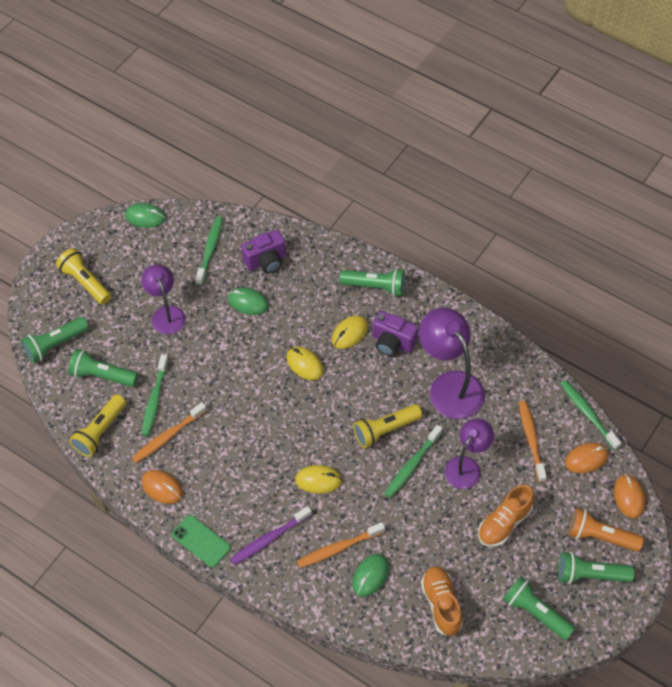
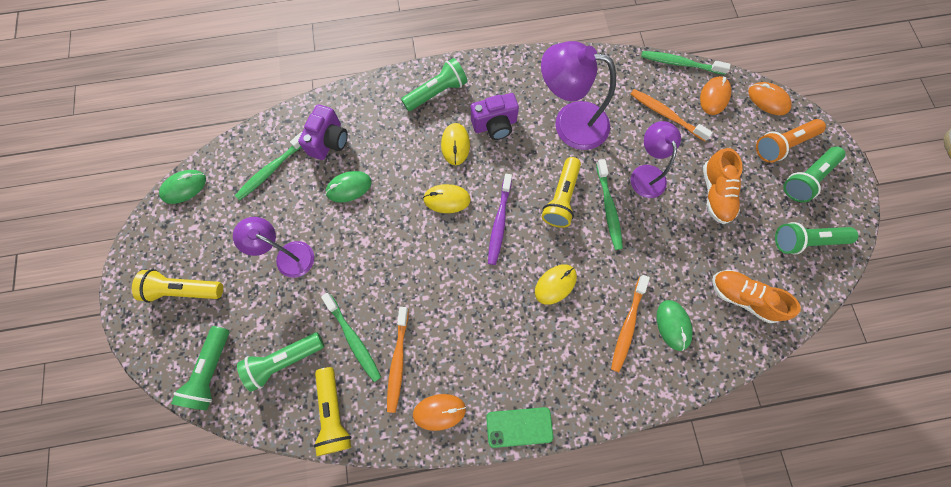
camera: 45 degrees left, 15 degrees up
green toothbrush [195,216,223,286] -> green toothbrush turned 105 degrees counterclockwise [235,132,302,200]
purple toothbrush [230,506,312,565] -> purple toothbrush moved to [488,174,512,265]

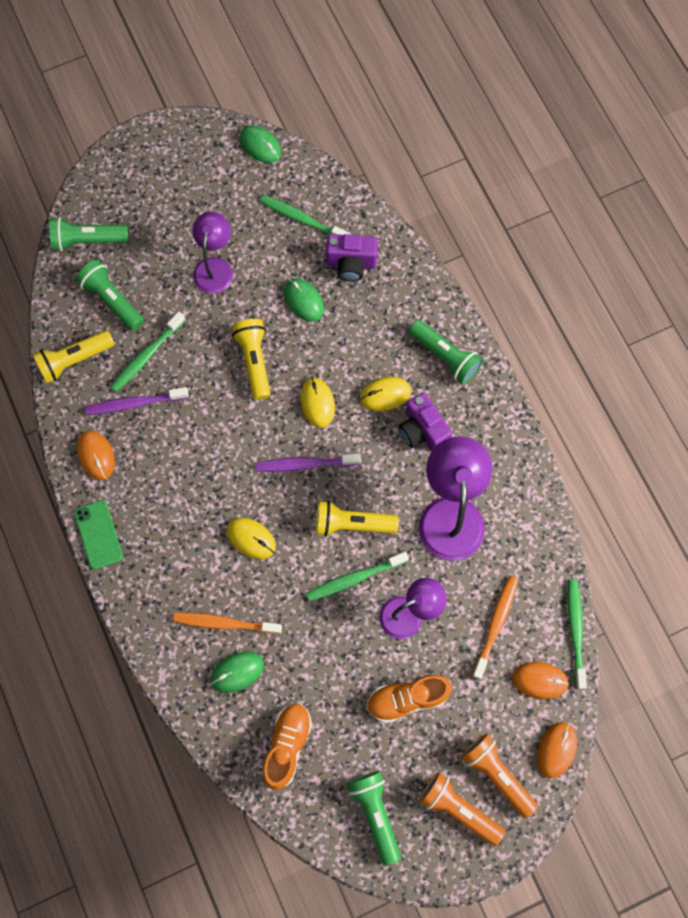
camera: 75 degrees right, 0 degrees up
yellow flashlight [132,269,223,303] -> yellow flashlight moved to [232,319,271,400]
orange toothbrush [387,307,409,413] -> purple toothbrush [85,387,189,415]
green flashlight [783,147,846,202] -> orange flashlight [419,772,505,846]

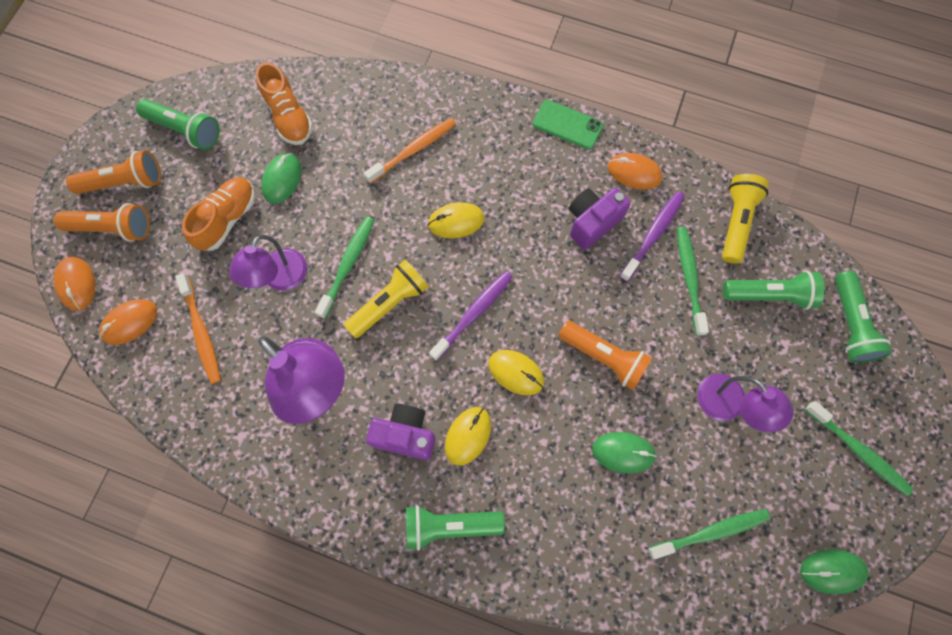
camera: 135 degrees right, 0 degrees up
green flashlight [49,217,128,251] -> green flashlight turned 135 degrees clockwise [835,271,892,363]
green mouse [210,652,264,693] -> green mouse moved to [261,153,302,204]
yellow flashlight [232,319,271,400] -> orange flashlight [558,321,652,390]
purple camera [326,234,378,281] -> purple camera moved to [569,188,631,250]
green toothbrush [567,579,587,690] -> green toothbrush moved to [805,401,913,496]

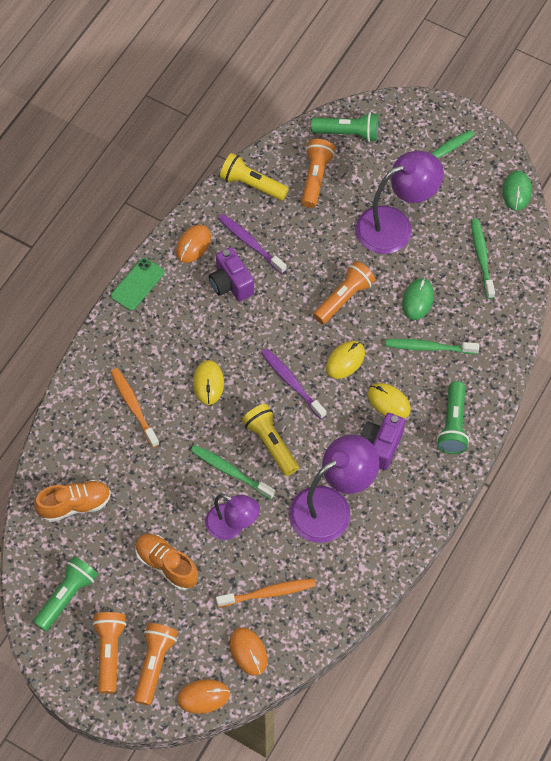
camera: 80 degrees left, 10 degrees down
green mouse [261,153,302,204] -> none
green toothbrush [677,226,709,336] -> green toothbrush moved to [385,339,479,354]
purple lamp [697,374,794,432] -> purple lamp [355,151,443,254], size x1.57
green flashlight [723,271,825,310] -> orange flashlight [301,139,335,208]

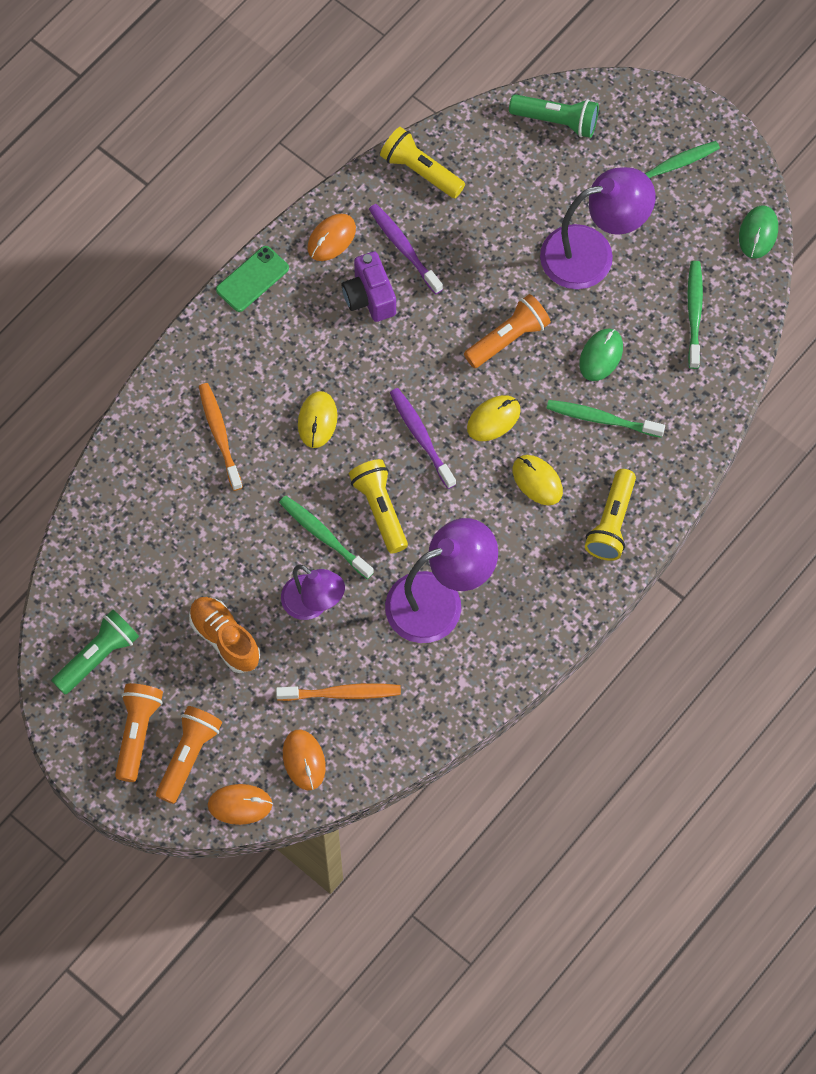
camera: 10 degrees right, 5 degrees up
orange shoe [34,480,111,522] -> none
orange flashlight [301,139,335,208] -> none
purple camera [360,413,405,470] -> none
green flashlight [437,381,469,454] -> yellow flashlight [585,469,636,561]

